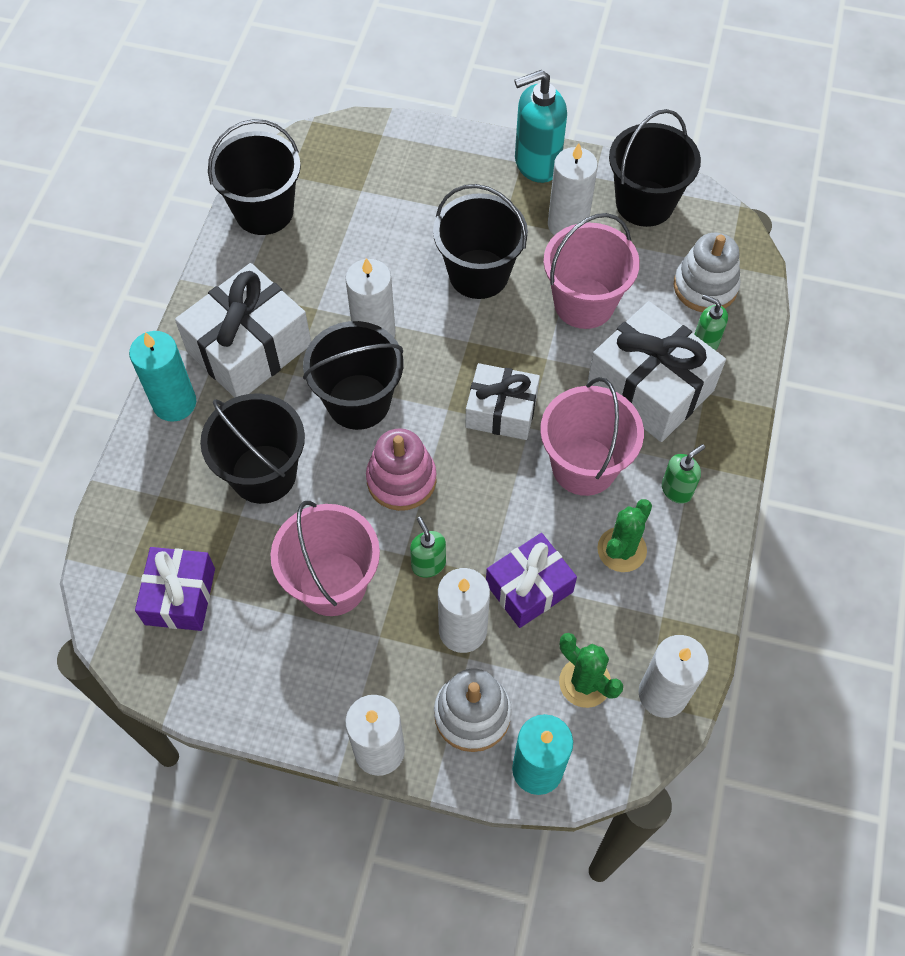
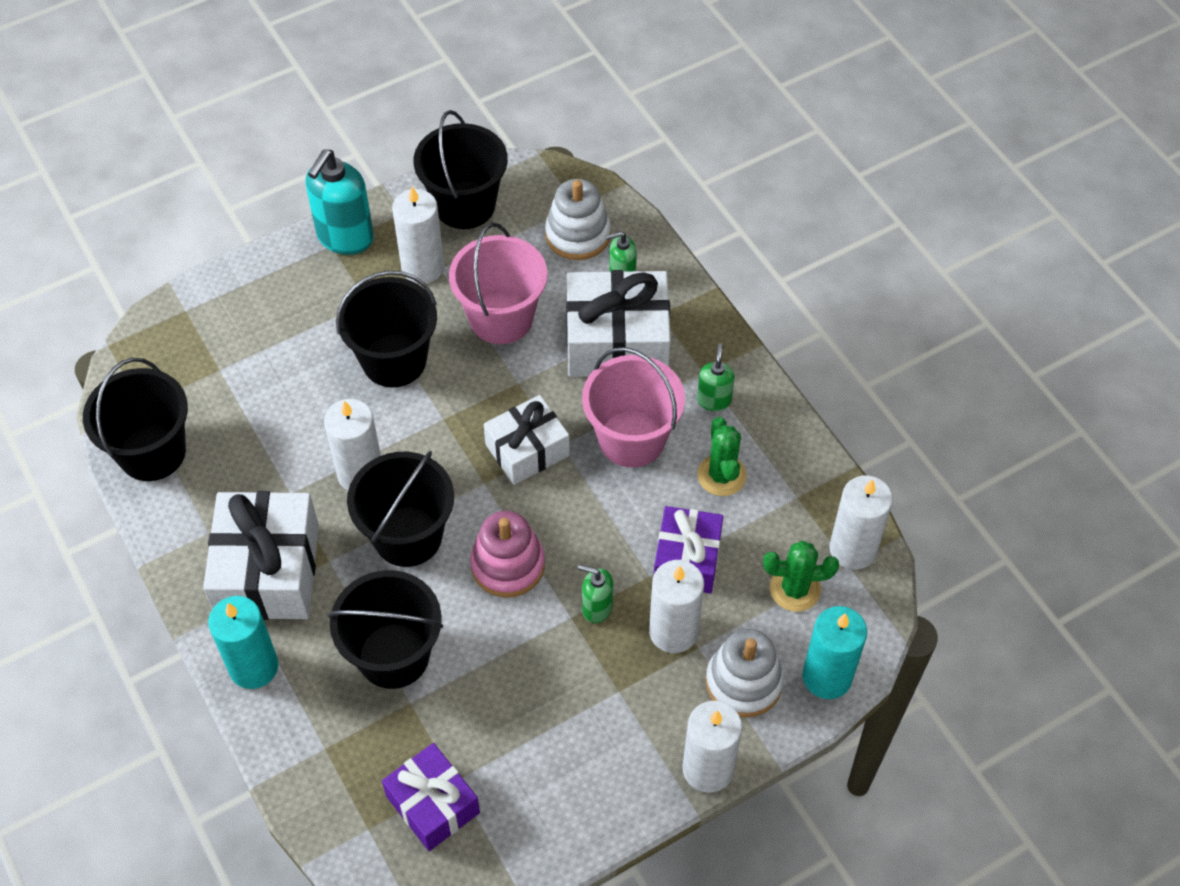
camera: 45 degrees left, 5 degrees down
pink bucket [271,501,380,616] -> none

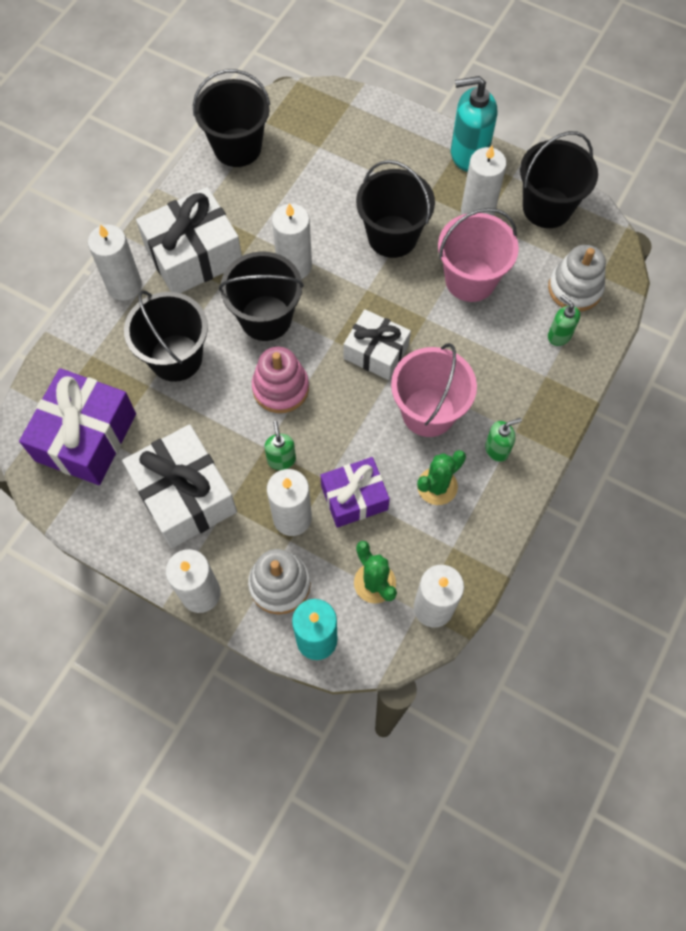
camera: 60 degrees right, 10 degrees up
turquoise candle [208,596,278,689] -> white candle [88,224,142,301]
purple gift [382,743,480,851] -> purple gift [19,368,136,485], size x1.57
white gift [566,270,671,377] -> white gift moved to [122,424,237,548]

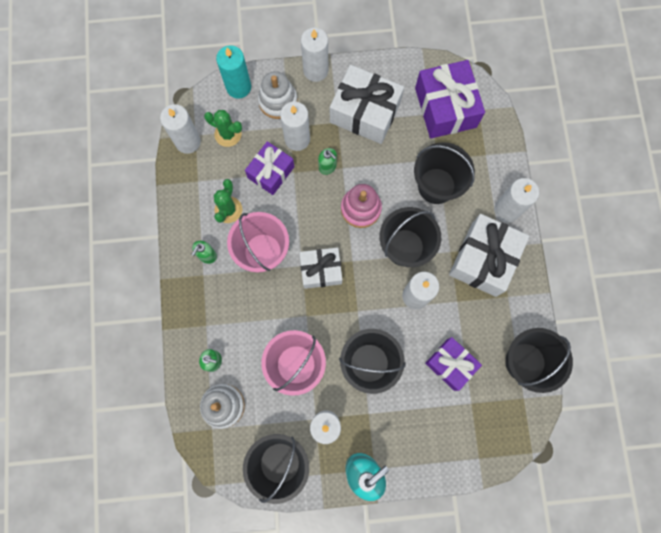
camera: 145 degrees right, 10 degrees up
none -> purple gift [425,337,482,391]

